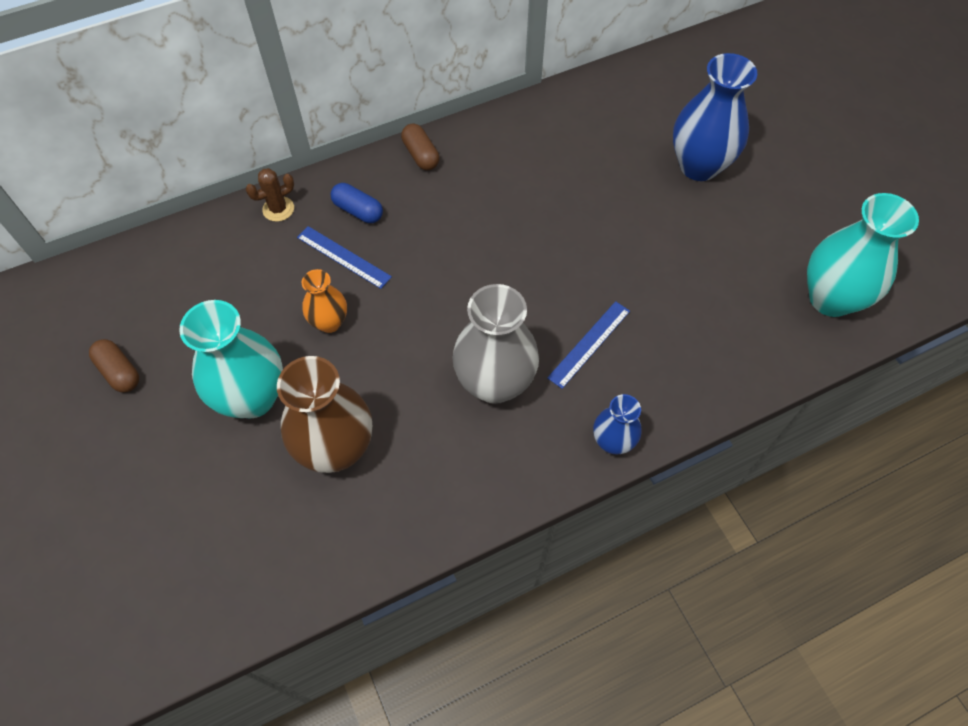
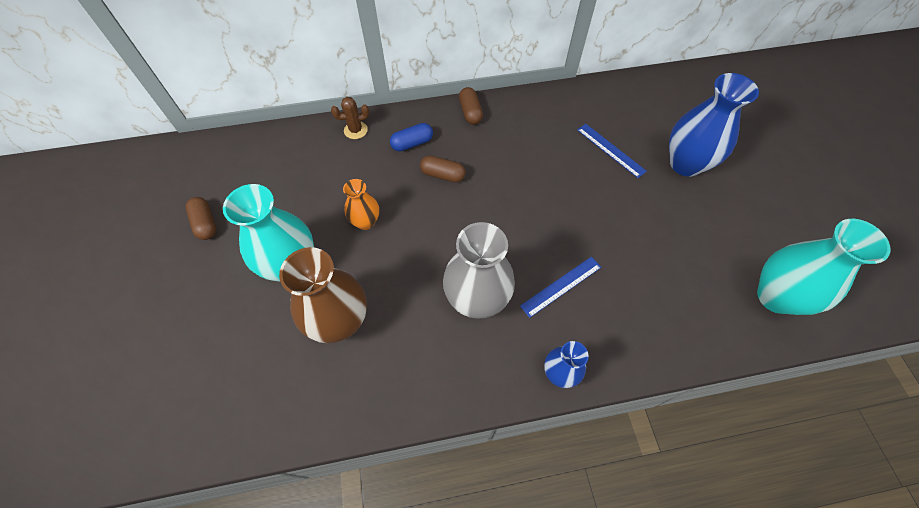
camera: 15 degrees right, 0 degrees up
blue ruler [297,226,392,289] -> blue ruler moved to [577,124,647,178]
blue capsule [331,183,383,223] -> blue capsule turned 75 degrees counterclockwise [390,123,433,151]
none -> brown capsule [420,155,466,183]

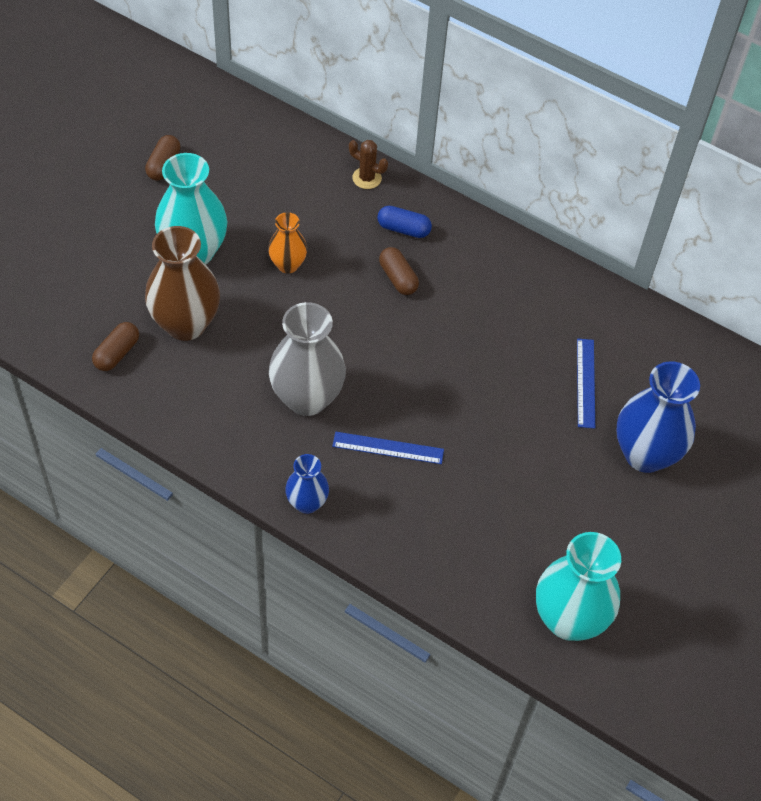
camera: 40 degrees right, 5 degrees down
brown capsule [459,87,483,124] -> brown capsule moved to [92,322,139,371]

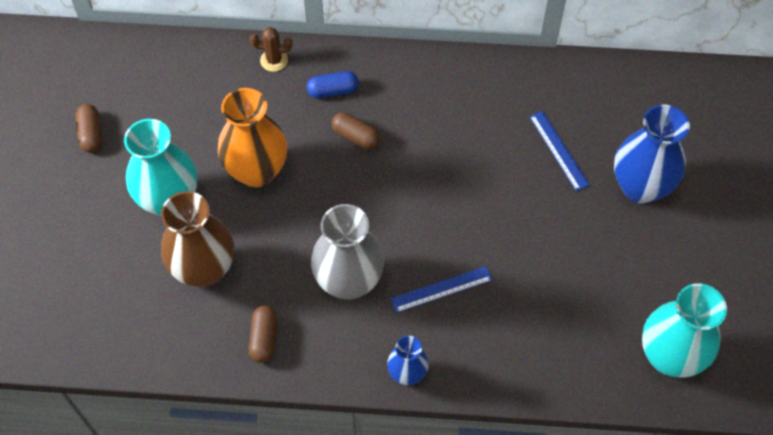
camera: 25 degrees left, 5 degrees up
brown capsule [92,322,139,371] -> brown capsule moved to [249,306,277,363]
orange vase [268,212,307,273] -> orange vase [218,88,288,187], size x1.82

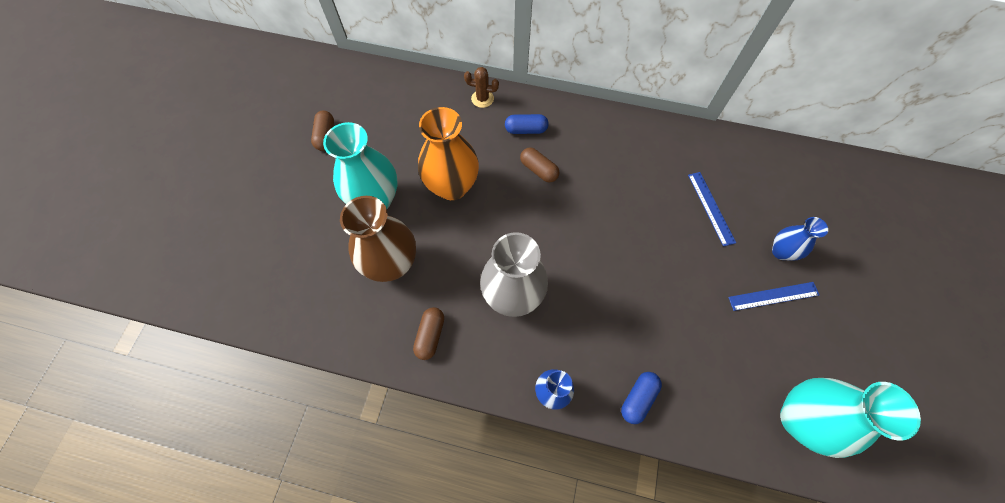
camera: 10 degrees right, 5 degrees up
blue ruler [391,266,492,313] -> blue ruler moved to [728,282,819,311]
blue vase [614,104,690,204] -> blue vase [772,217,828,261], size x0.55
none -> blue capsule [621,372,662,424]

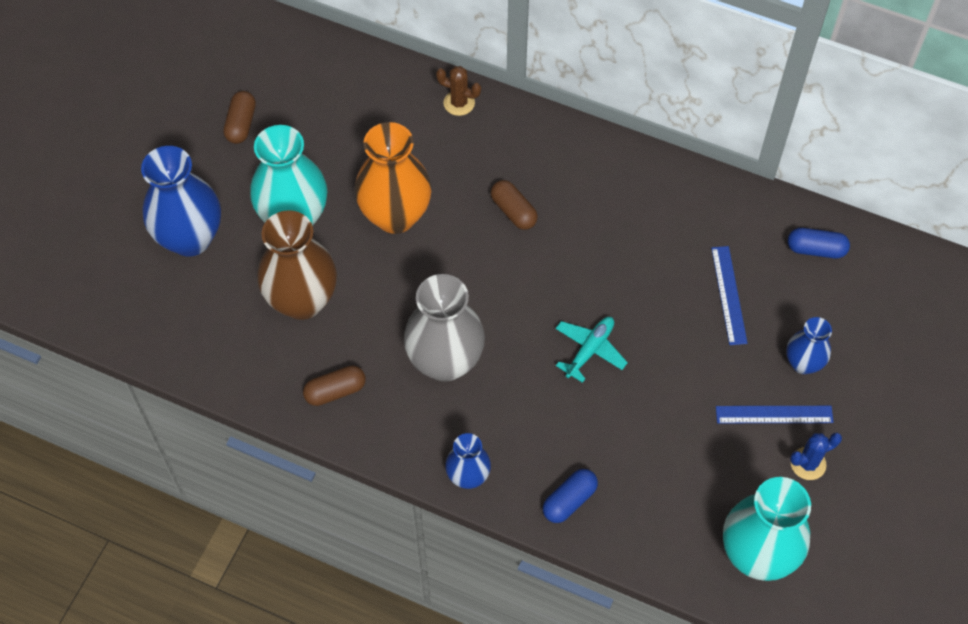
camera: 10 degrees right, 5 degrees down
brown capsule [413,307,444,360] -> brown capsule turned 45 degrees clockwise [303,365,366,406]
blue capsule [505,114,549,134] -> blue capsule moved to [788,228,850,259]
none -> blue vase [141,146,221,257]
none -> turquoise plane [555,317,628,383]
none -> blue cactus [790,433,842,480]

